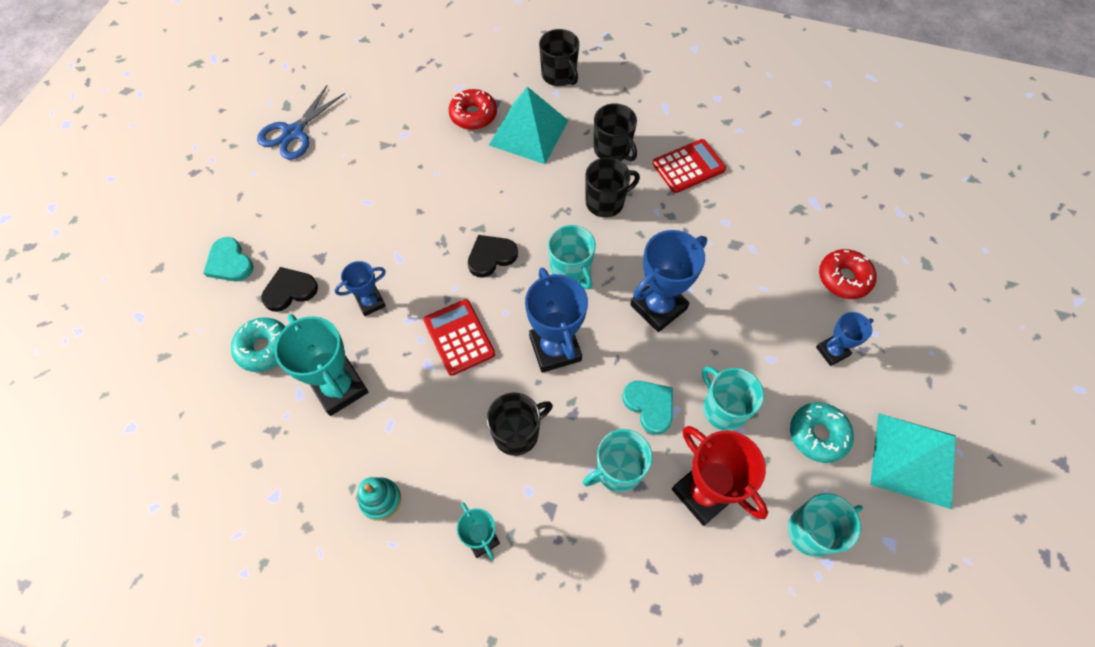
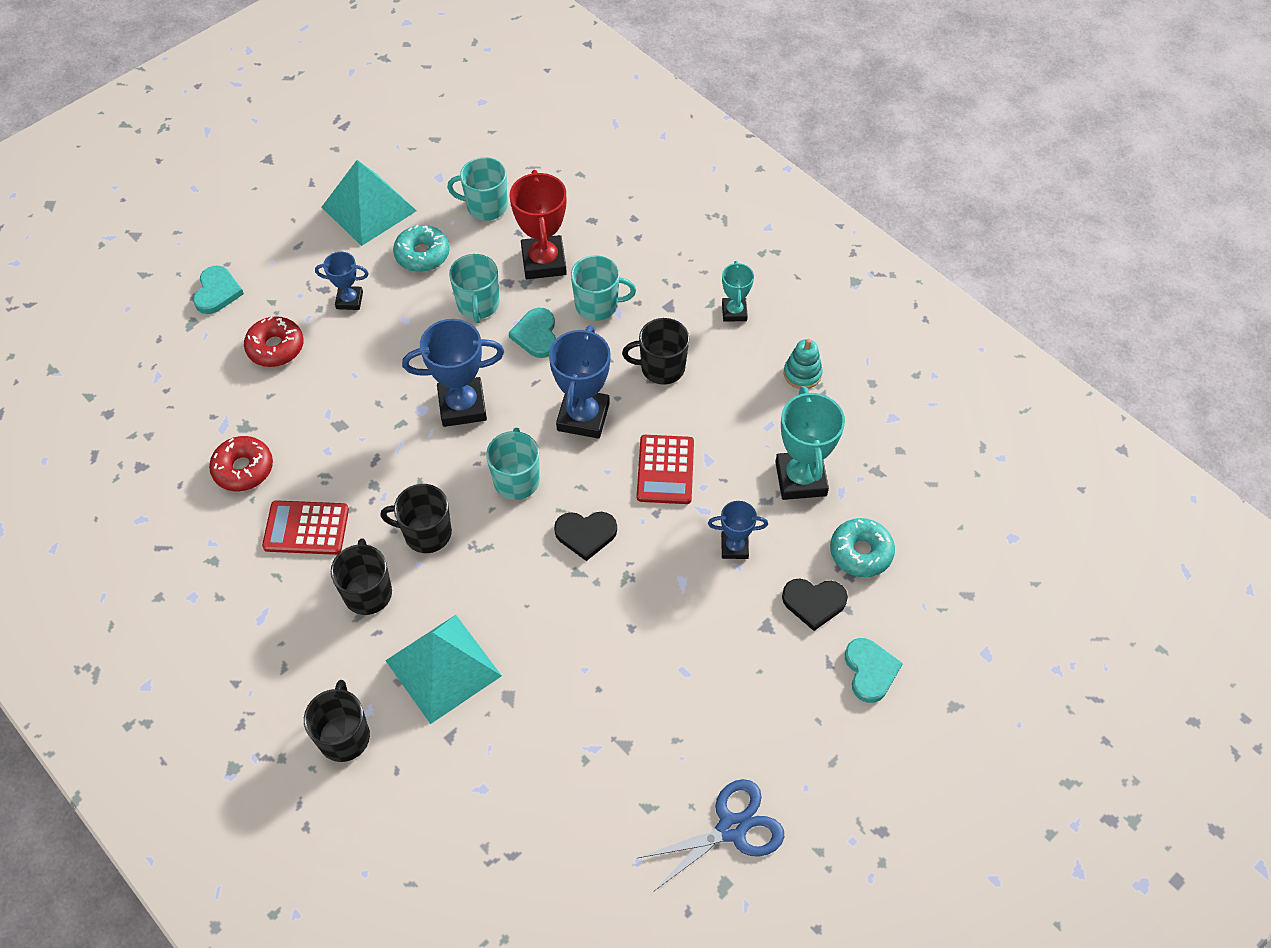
camera: 150 degrees left, 5 degrees down
red donut [449,89,497,130] -> red donut moved to [209,436,273,491]
none -> turquoise heart [193,265,244,314]

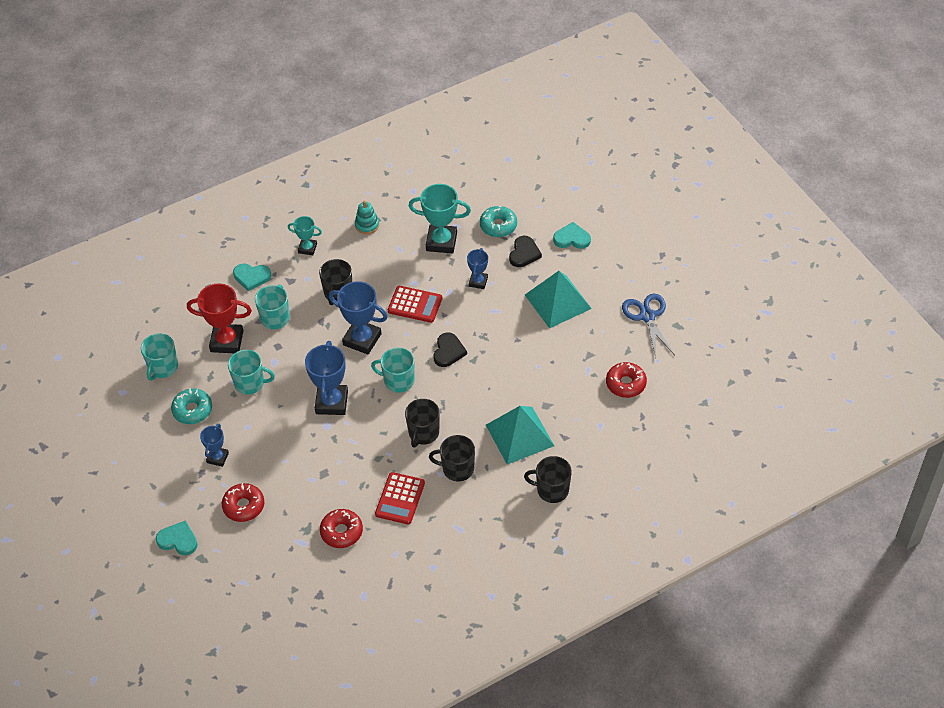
camera: 75 degrees left, 5 degrees down
turquoise pyramid [321,160,417,246] -> turquoise pyramid moved to [525,271,592,328]
turquoise heart [509,308,556,358] -> turquoise heart moved to [233,263,271,291]
none -> red donut [606,362,647,398]

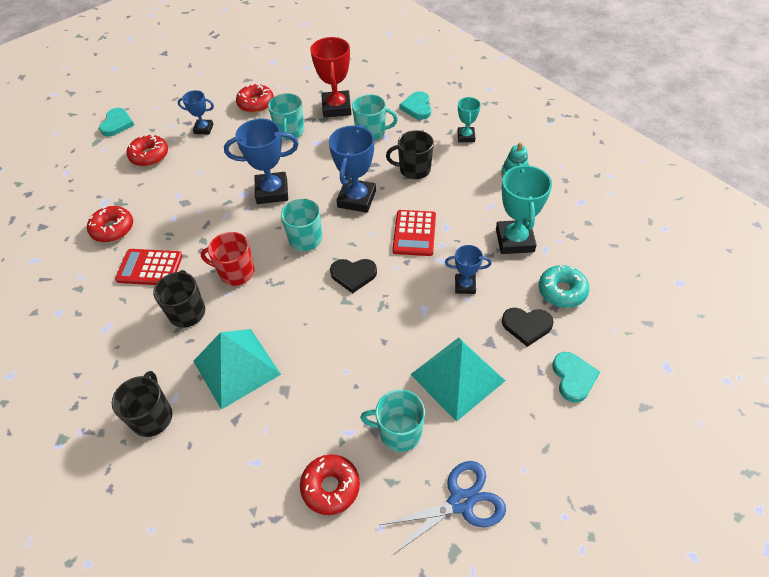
camera: 80 degrees right, 0 degrees up
turquoise mug [141,333,178,380] -> turquoise mug moved to [360,390,425,452]
turquoise donut [171,388,212,424] -> red donut [236,84,274,113]
black mug [405,399,440,447] -> red mug [201,232,255,286]

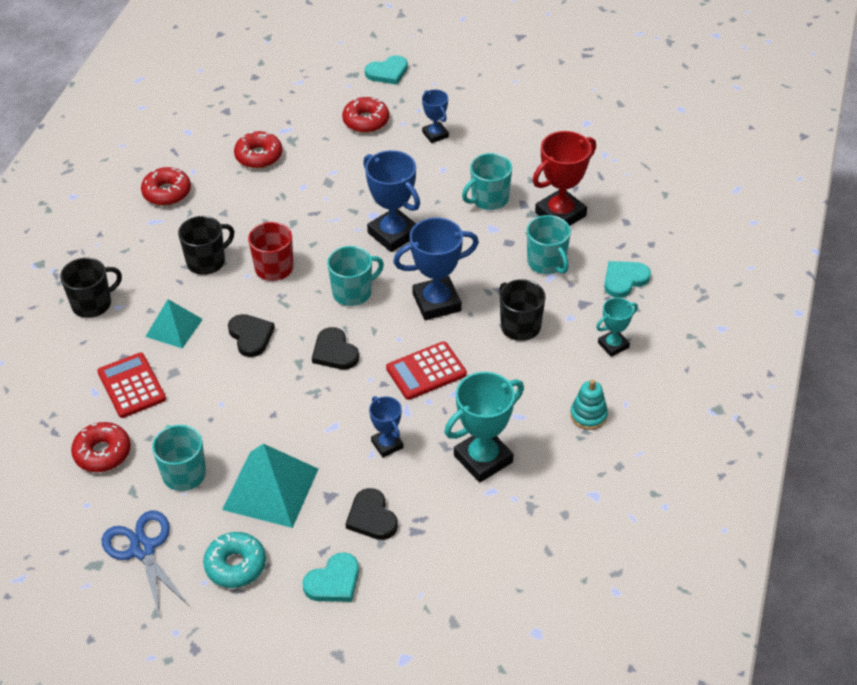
camera: 55 degrees right, 5 degrees down
red calculator [115,249,183,285] -> red calculator moved to [97,353,166,418]
turquoise pyramid [193,329,281,410] -> turquoise pyramid [145,299,203,349], size x0.62
red donut [236,84,274,113] -> red donut moved to [141,167,191,206]
blue scissors [380,461,506,555] -> blue scissors turned 150 degrees counterclockwise [102,510,190,618]
turquoise donut [539,265,589,308] -> turquoise donut moved to [203,532,266,588]
none -> black heart [228,314,275,357]

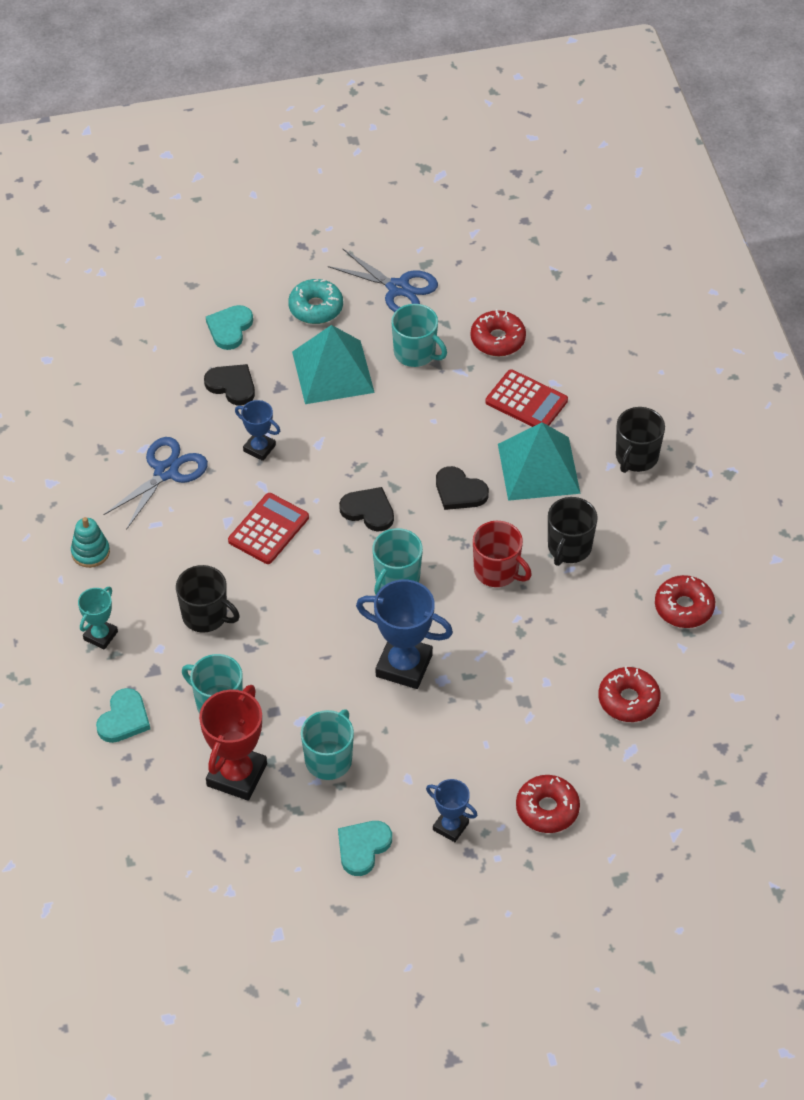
camera: 150 degrees right, 5 degrees up
turquoise pyramid [145,299,203,349] -> turquoise pyramid [498,422,581,501], size x1.60
turquoise heart [365,55,408,85] -> turquoise heart moved to [338,821,392,876]
blue trophy [393,218,479,320] -> none
turquoise trophy [444,372,524,483] -> blue scissors [103,437,208,530]

